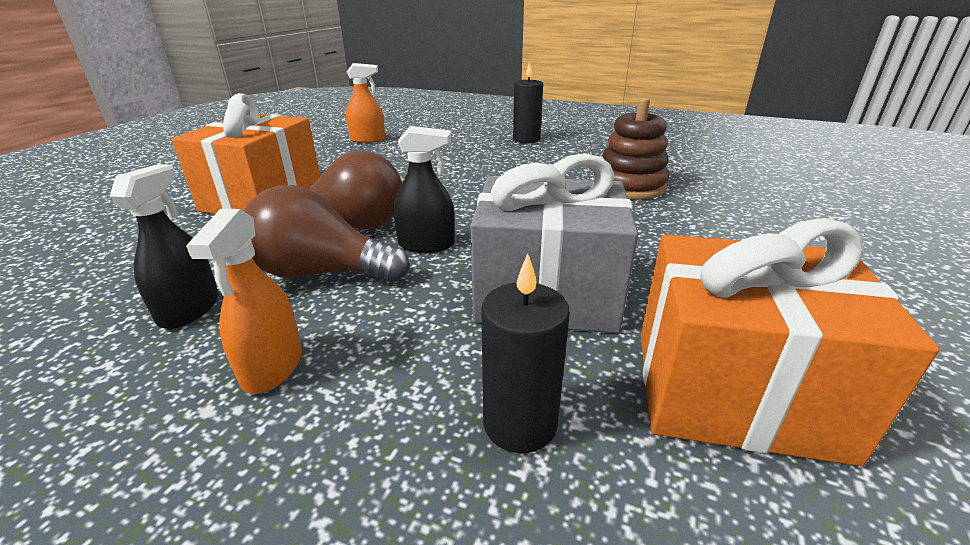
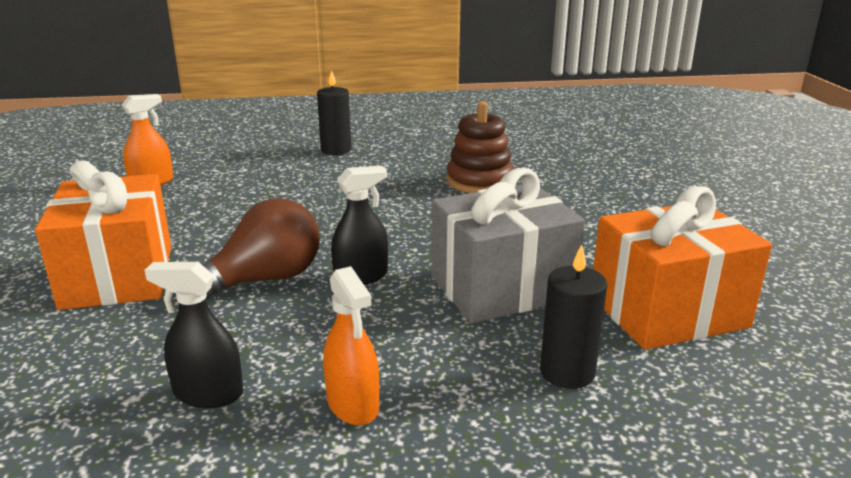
camera: 30 degrees left, 5 degrees down
black spray bottle [110,164,219,329] -> black spray bottle turned 60 degrees counterclockwise [145,262,243,408]
brown light bulb [244,185,409,282] -> none

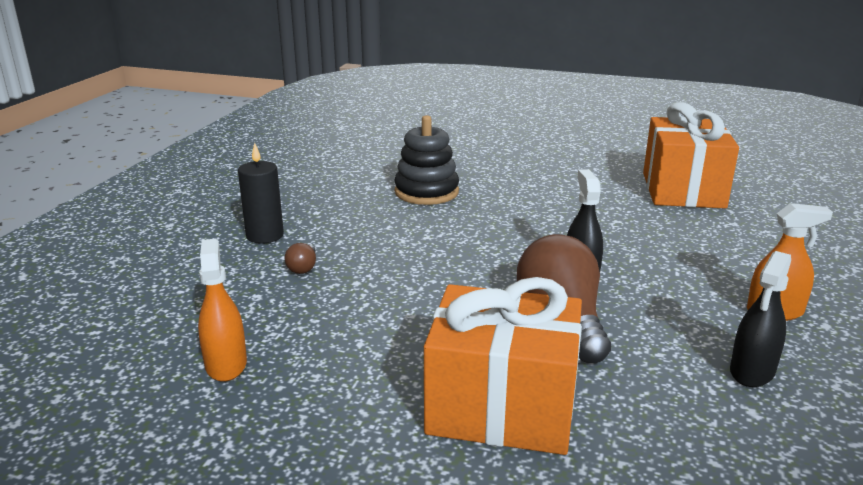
camera: 65 degrees left, 0 degrees up
grey gift [431,168,585,323] -> none
brown stacking toy [447,101,514,193] -> black stacking toy [394,115,459,205]
black candle [540,244,607,389] -> none
none -> brown light bulb [285,243,316,274]

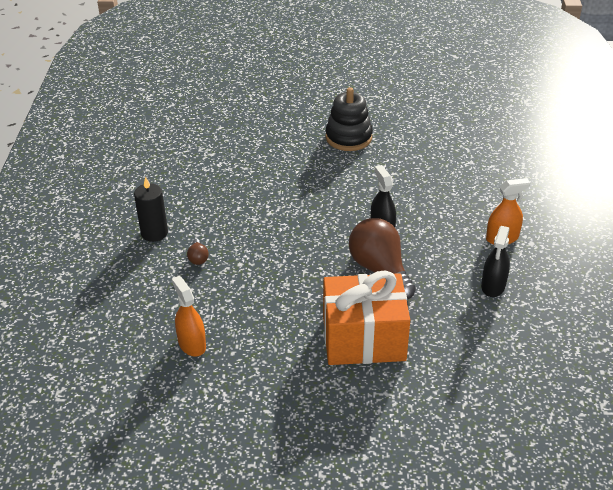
camera: 15 degrees left, 15 degrees up
black stacking toy [394,115,459,205] -> black stacking toy moved to [325,87,373,151]
orange gift [643,102,739,209] -> none

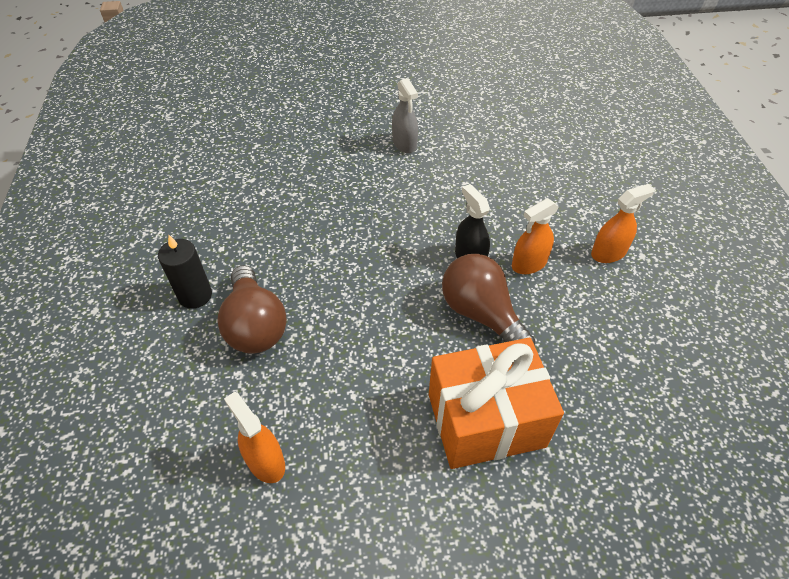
camera: 10 degrees left, 10 degrees up
brown light bulb [187,239,209,265] -> brown light bulb [217,265,287,354], size x2.38
black stacking toy [325,87,373,151] -> grey spray bottle [392,78,418,153]
black spray bottle [481,226,510,297] -> none
none -> orange spray bottle [512,198,559,274]

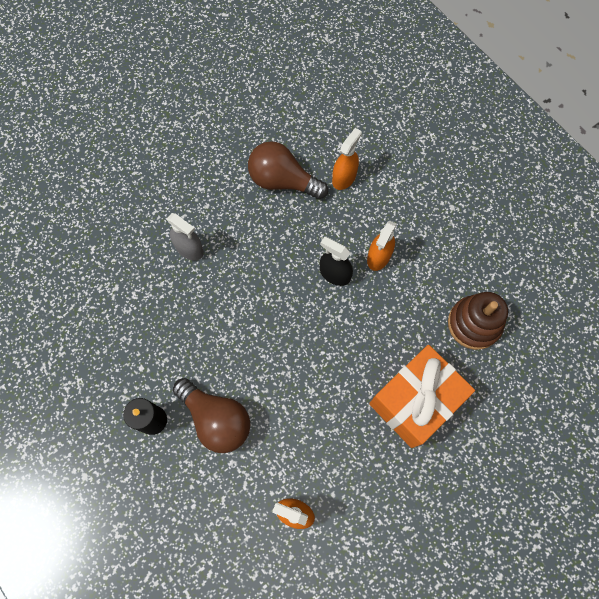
camera: 30 degrees left, 20 degrees up
grey spray bottle [392,78,418,153] -> grey spray bottle moved to [167,213,204,260]
brown light bulb [442,254,535,345] -> brown light bulb moved to [248,141,328,199]
orange spray bottle [591,184,655,263] -> orange spray bottle moved to [332,128,362,190]
none -> brown stacking toy [448,292,508,350]

